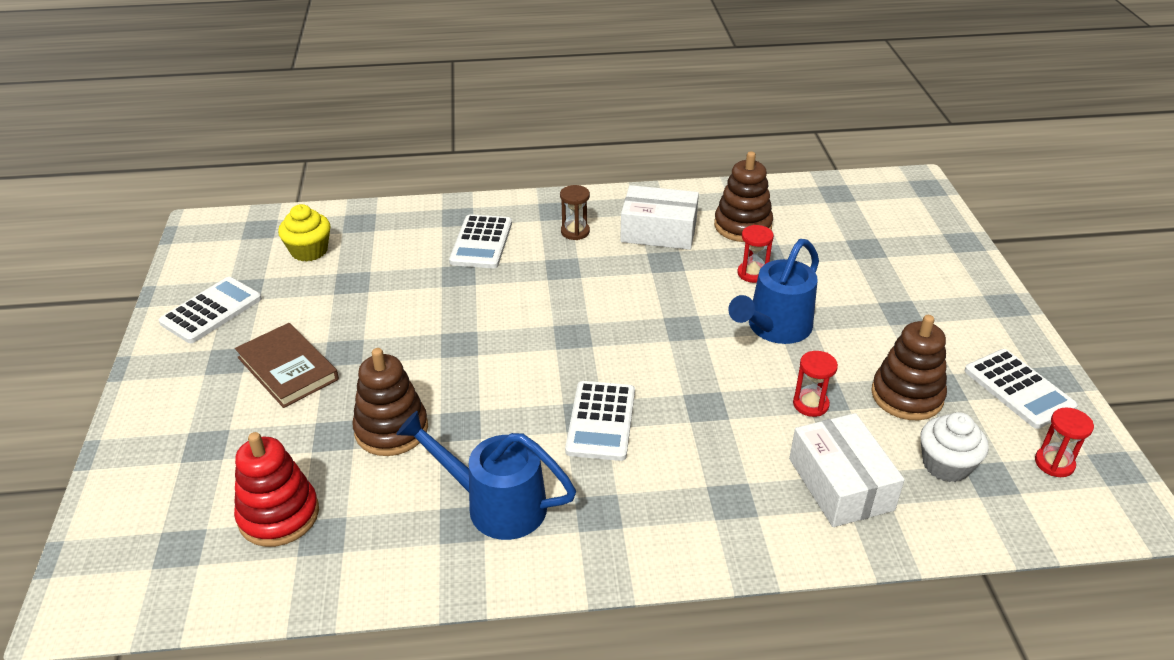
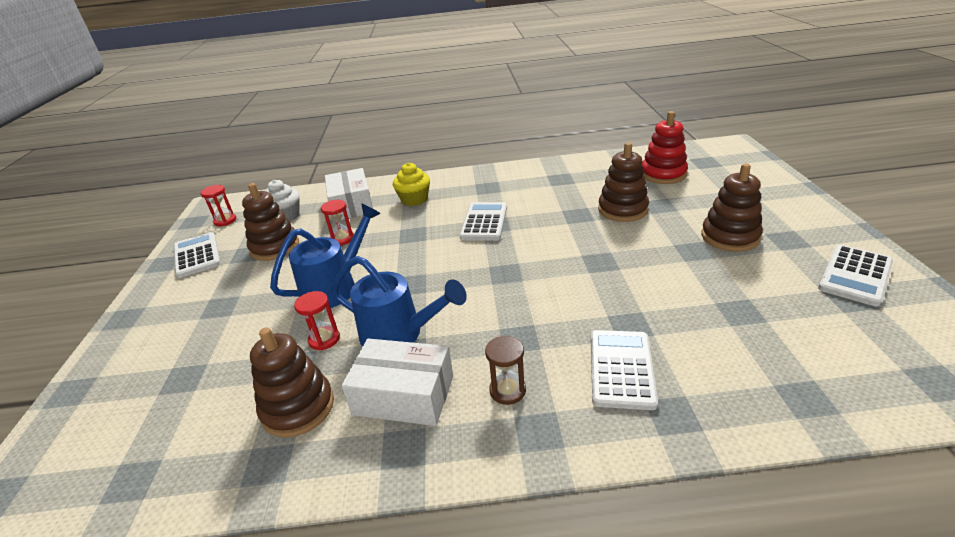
camera: 175 degrees left, 5 degrees down
brown book [235,323,339,408] -> brown stacking toy [701,163,763,252]
yellow cupcake [278,204,330,262] -> yellow cupcake moved to [393,163,430,206]
blue watering can [396,411,576,540] -> blue watering can moved to [331,256,467,347]

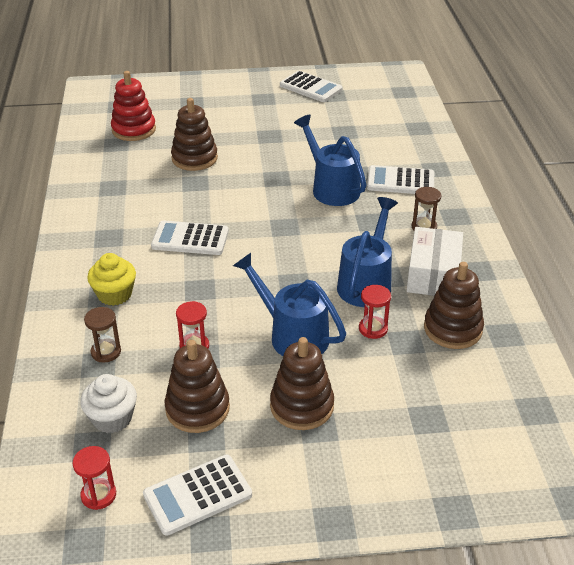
camera: 95 degrees left, 5 degrees up
white box [325,168,373,220] -> brown hourglass [84,307,121,362]
brown stacking toy [701,163,763,252] -> brown stacking toy moved to [270,337,334,430]
none -> blue watering can [294,115,367,206]

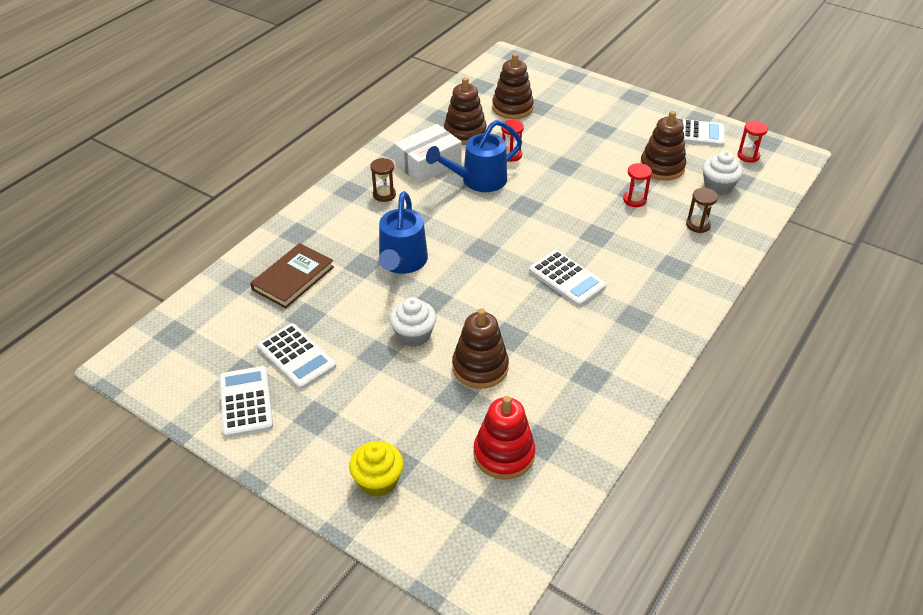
camera: 140 degrees left, 5 degrees up
yellow cupcake [87,253,136,306] -> yellow cupcake moved to [349,441,403,497]
blue watering can [233,253,346,356] -> none
brown stacking toy [270,337,334,430] -> brown stacking toy moved to [492,53,534,119]
white calculator [367,165,434,194] -> white calculator moved to [257,323,336,390]
none -> brown book [250,243,334,308]
none -> white cupcake [390,297,436,347]

